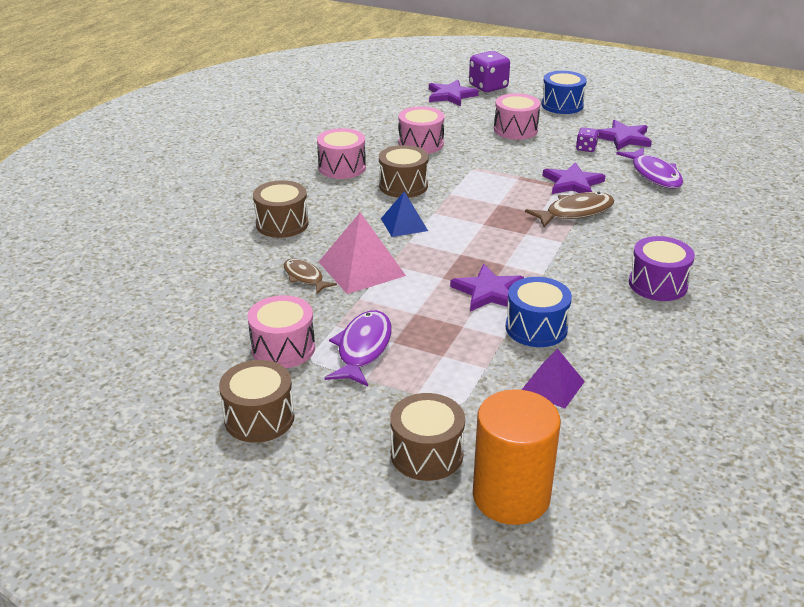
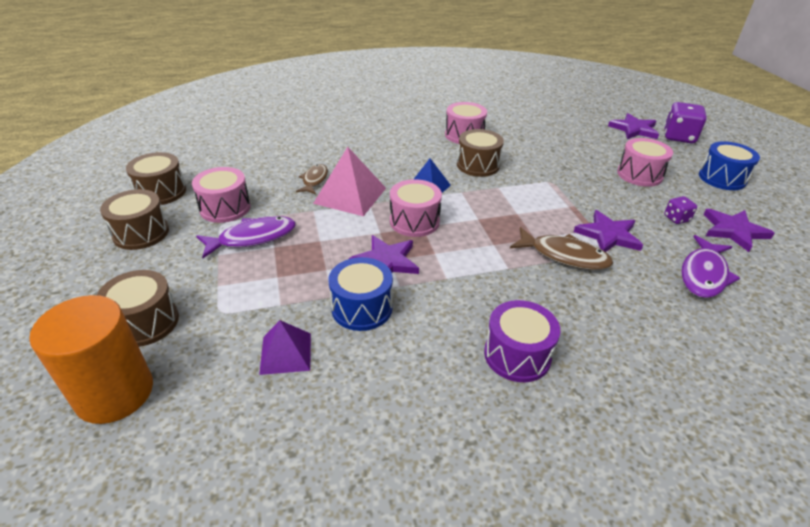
camera: 50 degrees right, 5 degrees up
brown drum [253,180,309,238] -> brown drum moved to [126,152,186,205]
pink drum [399,106,444,154] -> pink drum moved to [390,179,442,237]

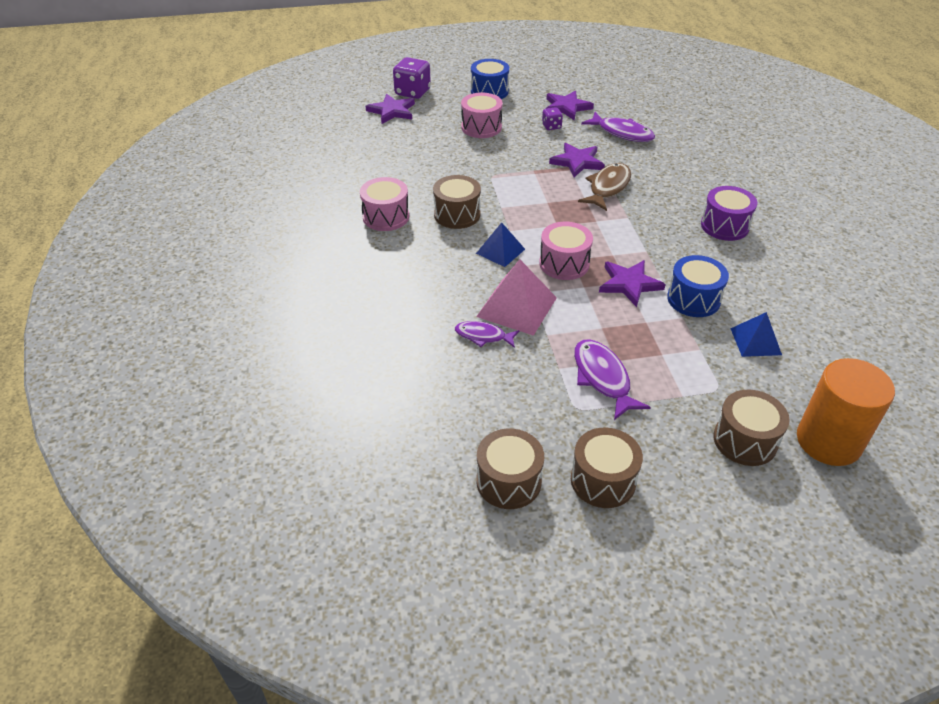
camera: 85 degrees left, 5 degrees up
pink drum [192,167,250,223] -> none
purple pyramid [259,320,311,375] -> blue pyramid [730,312,782,357]
brown fish [296,164,328,194] -> purple fish [455,321,520,348]

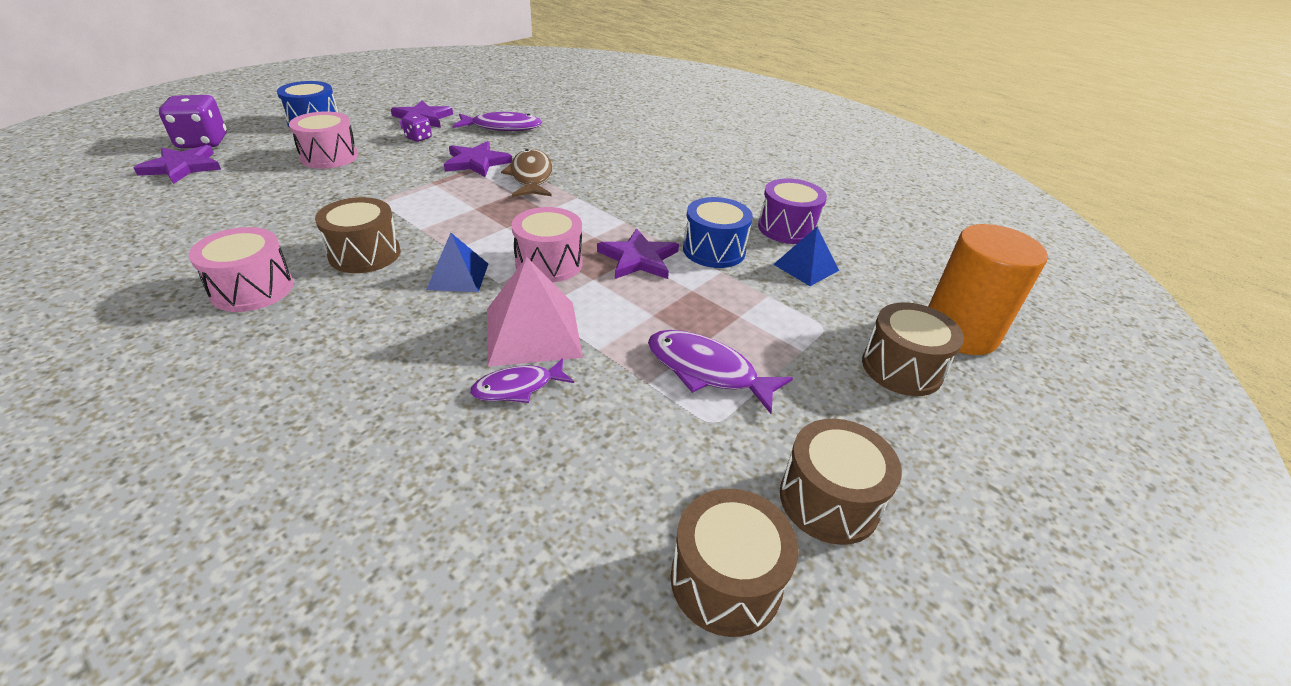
camera: 40 degrees left, 5 degrees down
purple drum [701,186,757,241] -> purple drum moved to [758,178,827,244]

